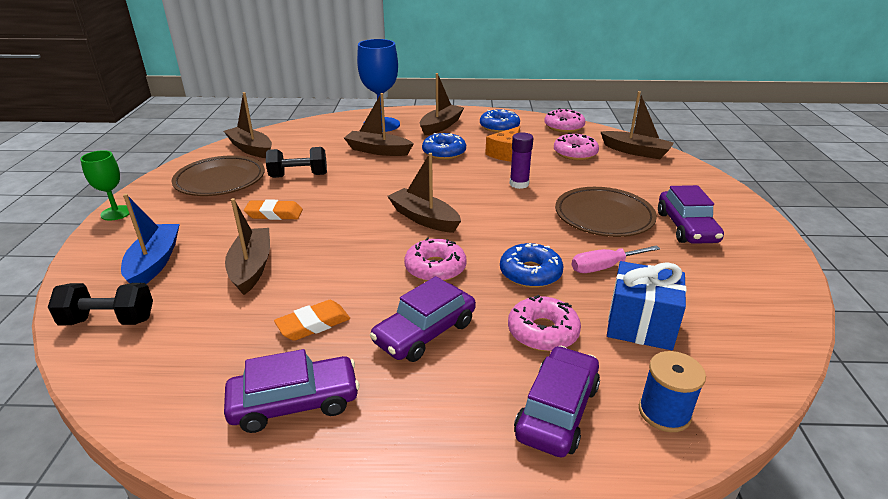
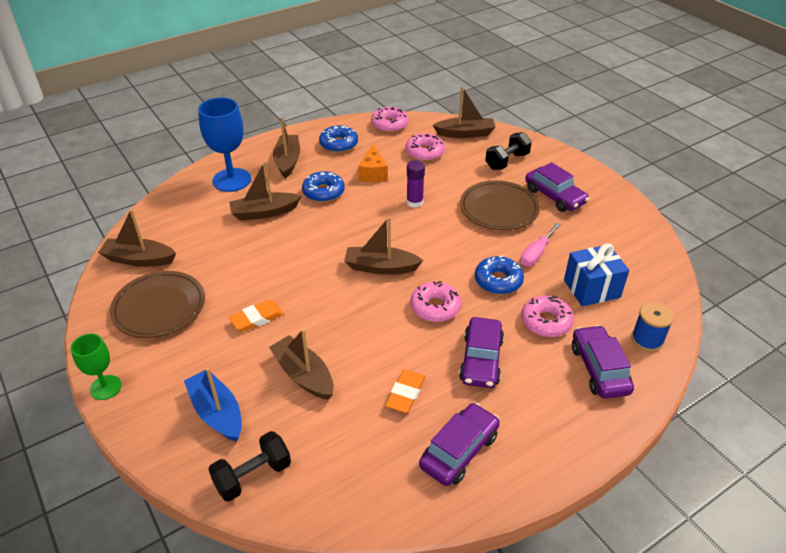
camera: 35 degrees left, 10 degrees up
black dumbbell [266,147,327,178] -> black dumbbell moved to [485,132,532,170]

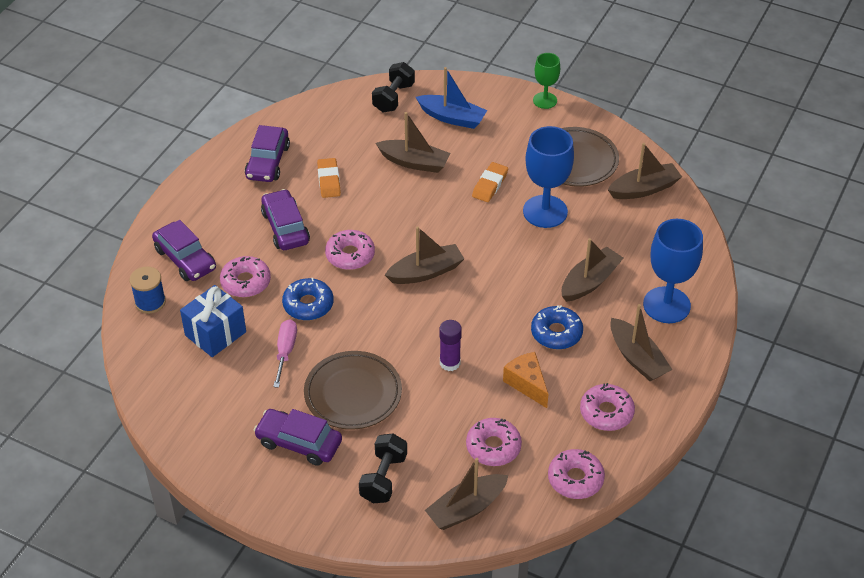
camera: 150 degrees right, 5 degrees up
blue donut [319,125,358,153] -> pink donut [580,383,635,431]
none -> blue goblet [523,126,574,228]

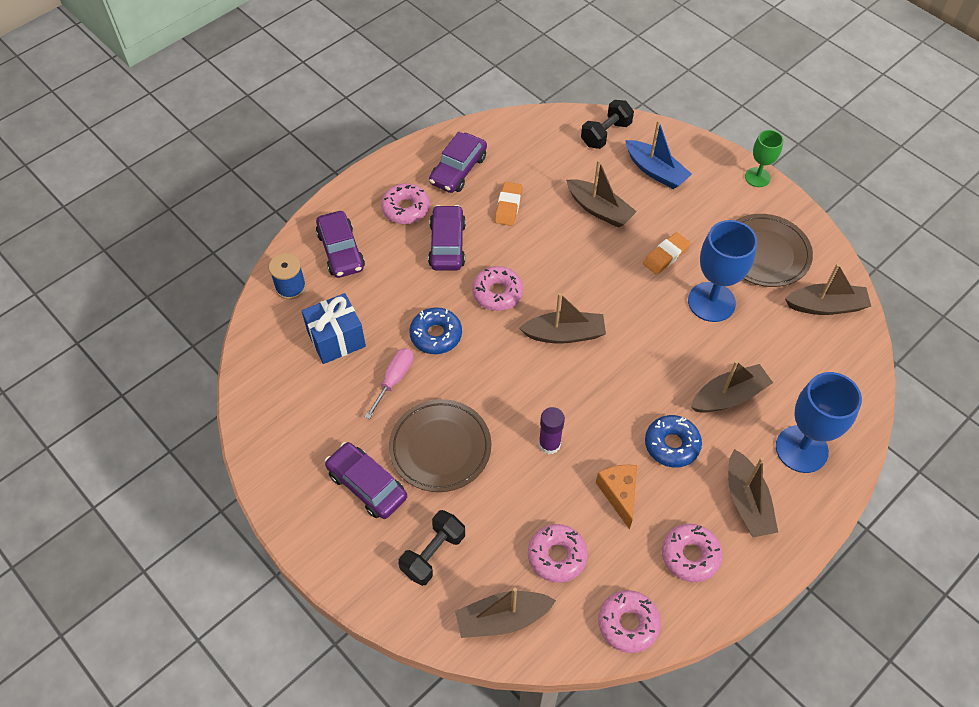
camera: 20 degrees right, 10 degrees up
pink donut [220,256,271,297] -> pink donut moved to [381,184,430,224]

